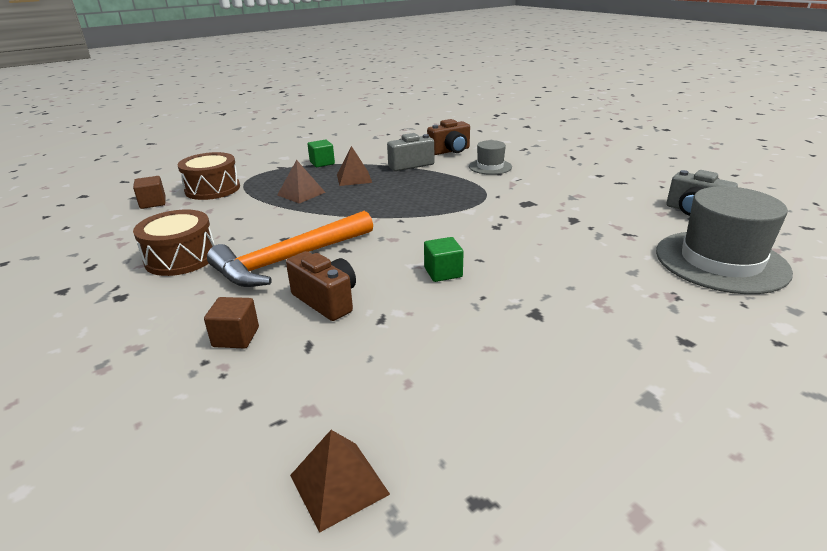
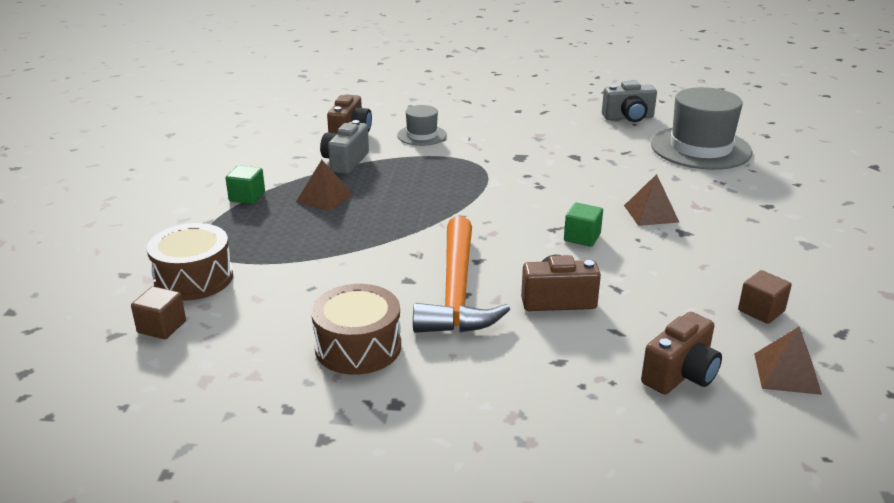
camera: 50 degrees left, 0 degrees up
brown cube [204,297,259,348] -> brown cube moved to [738,270,792,324]
brown pyramid [277,160,326,204] -> brown pyramid moved to [624,174,679,226]
none -> brown camera [641,312,722,394]

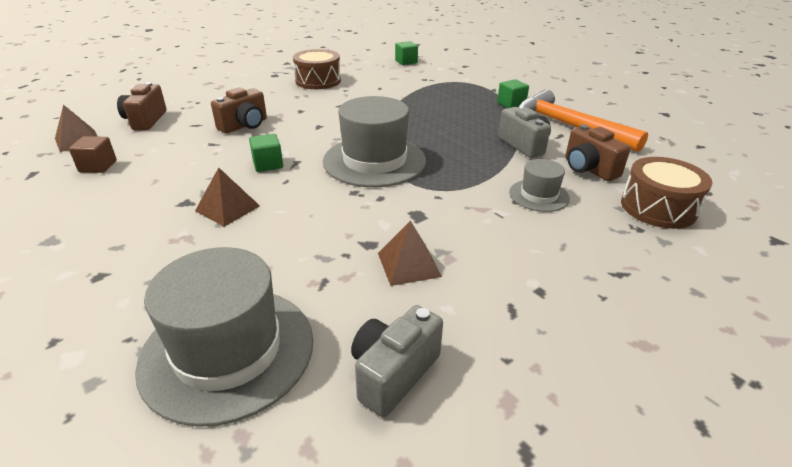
camera: 135 degrees right, 5 degrees up
brown cube [131,286,186,339] -> green cube [395,41,418,65]
brown drum [147,223,233,301] -> brown drum moved to [621,157,712,229]
brown pyramid [296,160,354,212] -> brown pyramid moved to [378,220,442,286]
orange hammer [413,216,510,333] -> orange hammer moved to [518,89,648,152]
none -> grey hat [323,96,426,187]

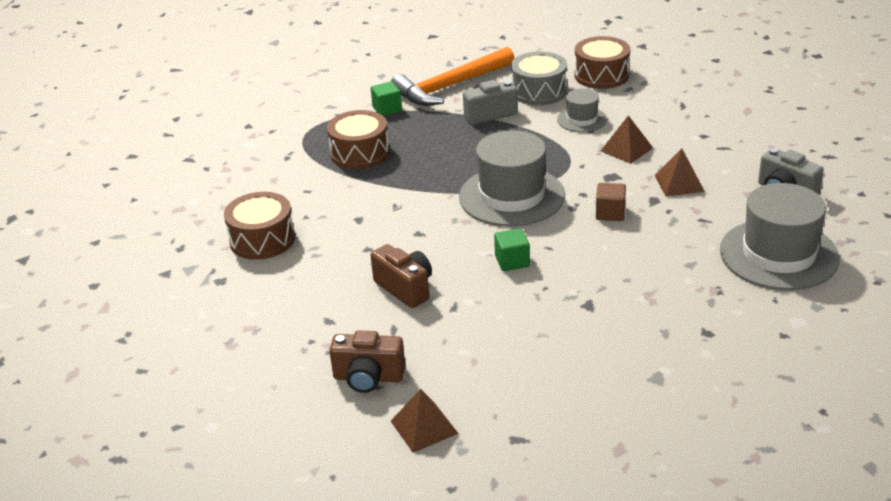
camera: 80 degrees left, 0 degrees up
brown cube [69,136,117,173] -> brown cube moved to [596,183,626,221]
brown pyramid [195,167,260,227] -> brown pyramid moved to [601,115,653,164]
green cube [395,41,418,65] -> none
brown camera [565,124,631,181] -> grey drum [511,52,567,105]
none -> brown drum [327,110,390,169]

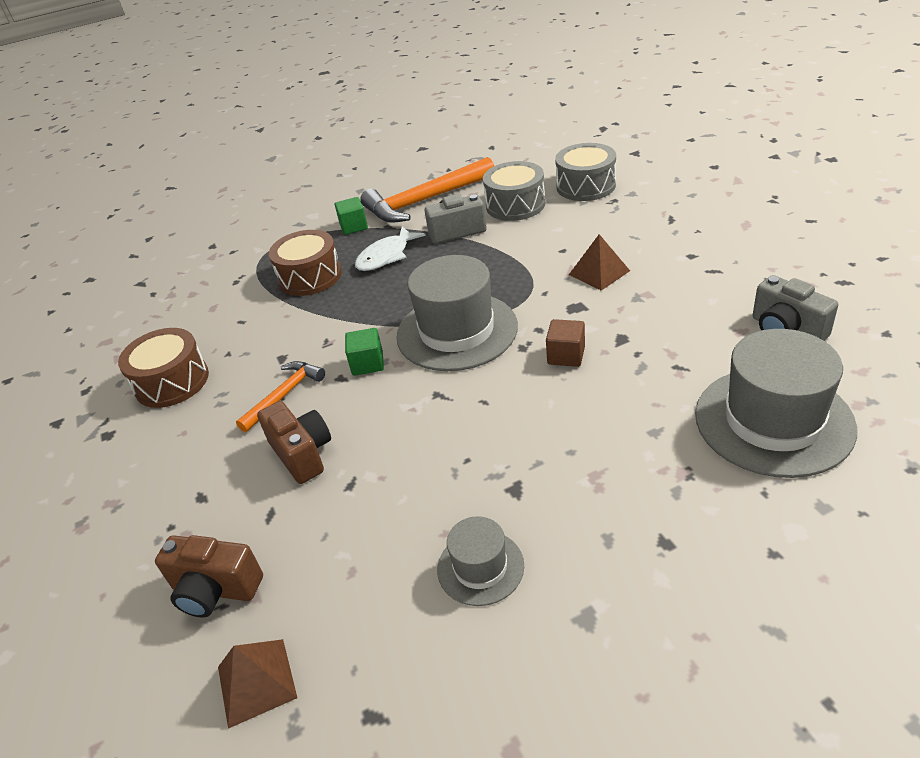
camera: 10 degrees right, 5 degrees up
green cube [494,228,530,271] -> green cube moved to [345,328,384,376]
grey hat [557,89,607,132] -> grey hat moved to [437,516,524,606]
brown drum [574,36,630,89] -> grey drum [555,143,616,201]
brown pyramid [654,149,705,197] -> none
none -> orange hammer [236,361,325,433]
none -> white fish [355,226,426,271]

